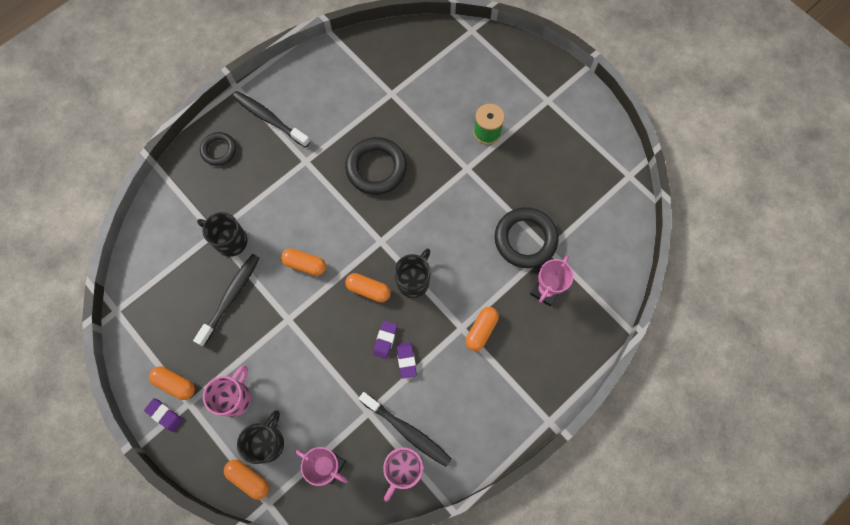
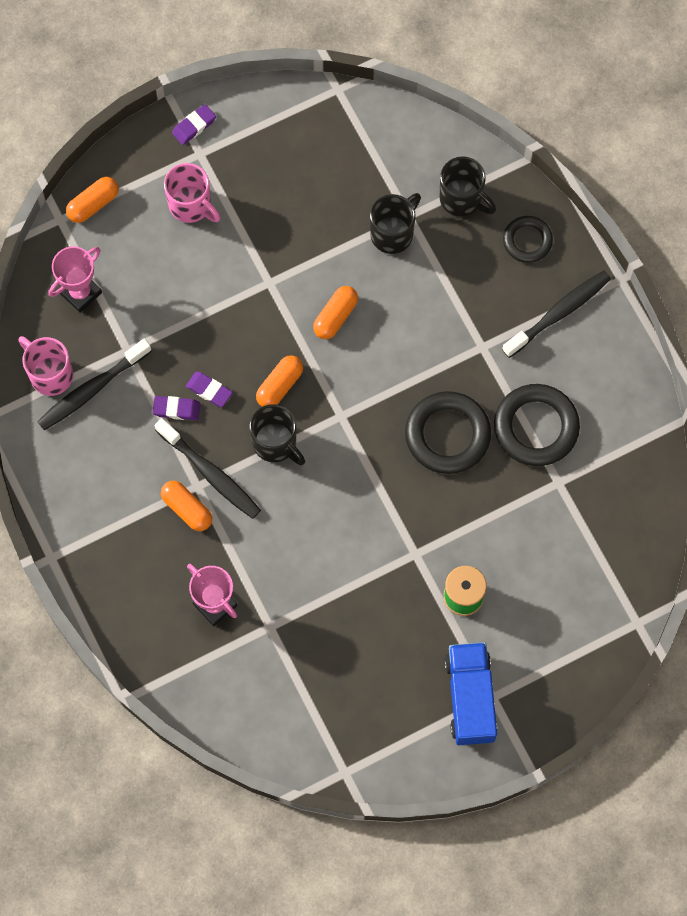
camera: 105 degrees right, 0 degrees up
orange capsule [149,367,195,400] -> none
black toothbrush [193,254,260,346] -> black toothbrush moved to [155,418,261,519]
black mug [237,410,284,464] -> black mug moved to [439,156,496,216]
black ring [495,207,559,268] -> black ring moved to [494,384,580,466]
none -> blue truck [444,642,497,745]

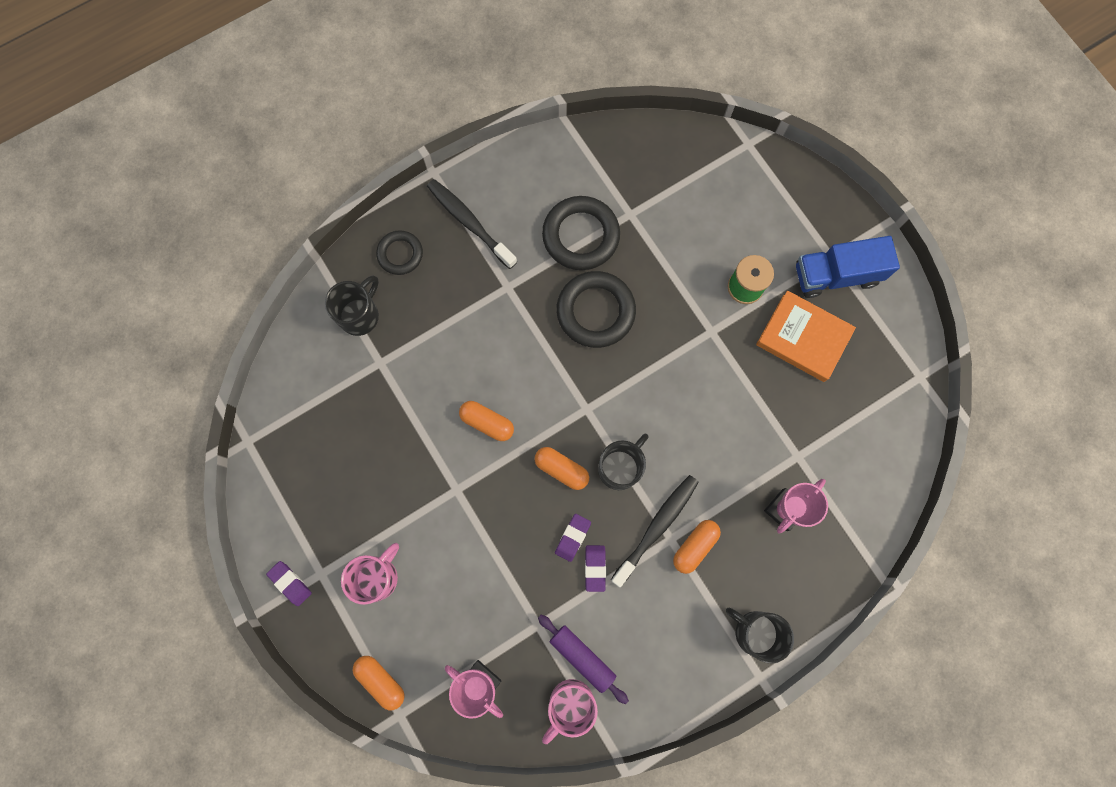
camera: 95 degrees left, 5 degrees up
black toothbrush [37,339,152,430] -> purple rolling pin [538,615,629,704]
black mug [370,193,421,254] -> black mug moved to [726,608,794,663]
none -> orange book [756,291,856,382]

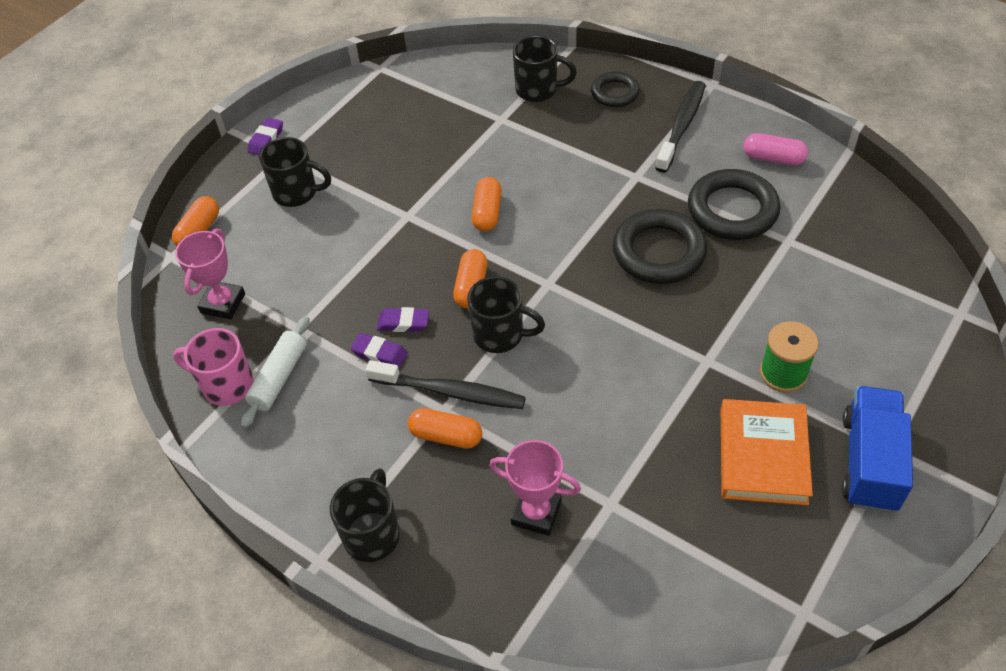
camera: 70 degrees right, 25 degrees down
pink mug [341,543,399,605] -> black mug [259,137,331,207]
purple rolling pin [538,615,629,704] -> white rolling pin [241,316,310,428]
purple eraser [585,545,606,592] -> purple eraser turned 45 degrees clockwise [351,333,408,369]
blue truck [796,236,900,298] -> blue truck turned 45 degrees clockwise [842,386,913,513]
none -> pink capsule [743,133,808,166]

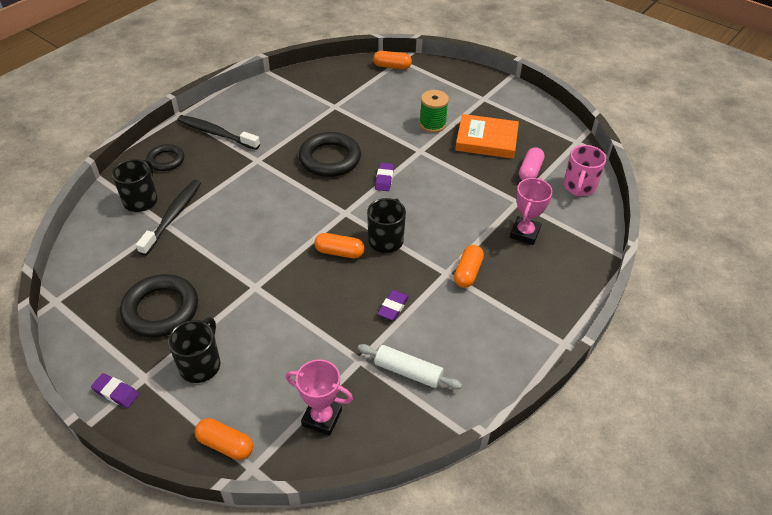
camera: 90 degrees left, 5 degrees down
pink mug [173,328,254,406] -> pink mug moved to [564,145,606,196]
black mug [330,468,400,562] -> none
black toothbrush [366,360,526,409] -> black toothbrush moved to [136,180,201,256]
purple eraser [377,307,429,332] -> purple eraser moved to [375,163,394,191]
orange capsule [472,177,502,232] -> orange capsule moved to [373,51,412,69]
black ring [688,169,780,240] -> black ring moved to [120,274,198,338]
pink capsule [743,133,808,166] -> pink capsule moved to [519,147,544,180]
blue truck [842,386,913,513] -> none

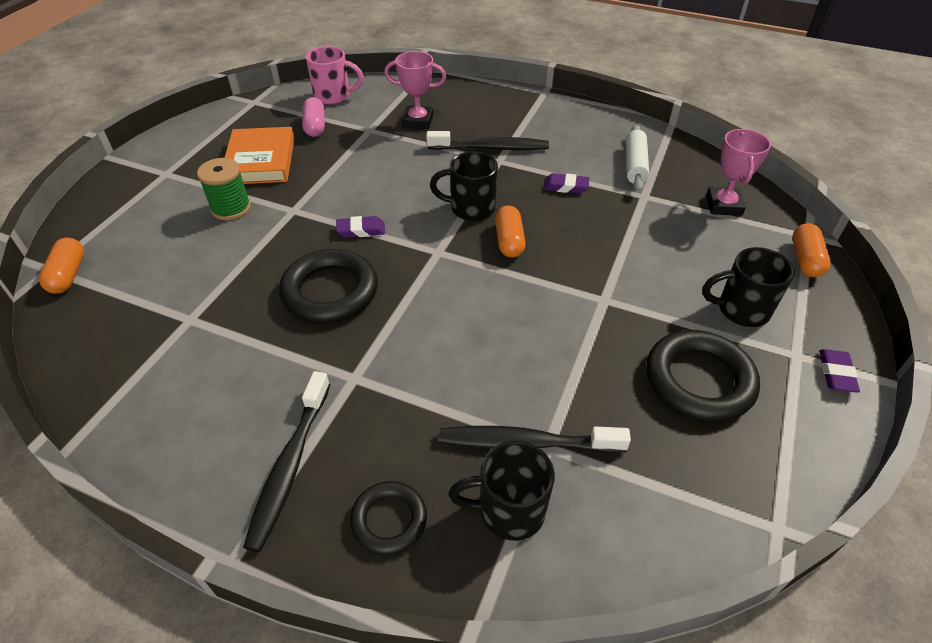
camera: 105 degrees left, 0 degrees up
orange capsule [454,245,484,288] -> black toothbrush [426,131,549,150]
pink capsule [519,147,544,180] -> pink capsule turned 75 degrees clockwise [302,97,325,137]

